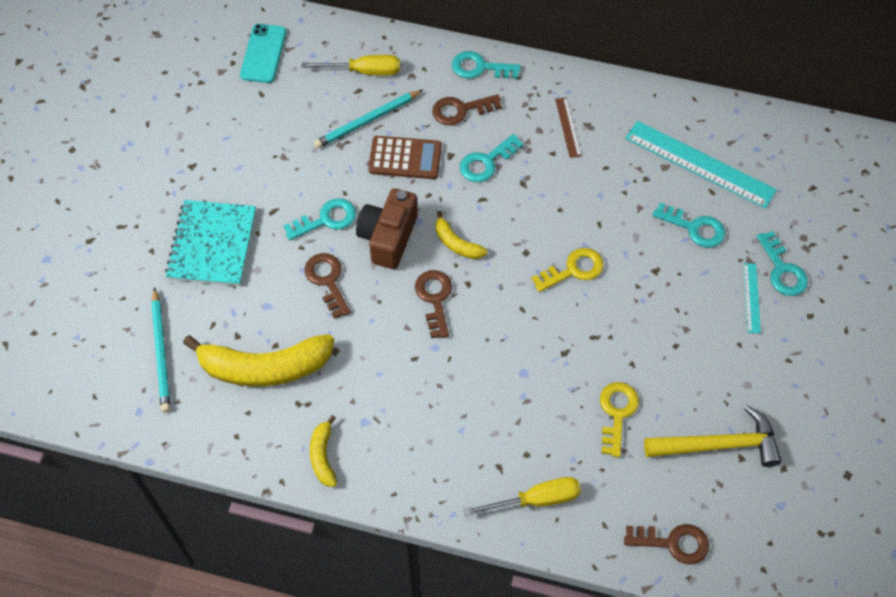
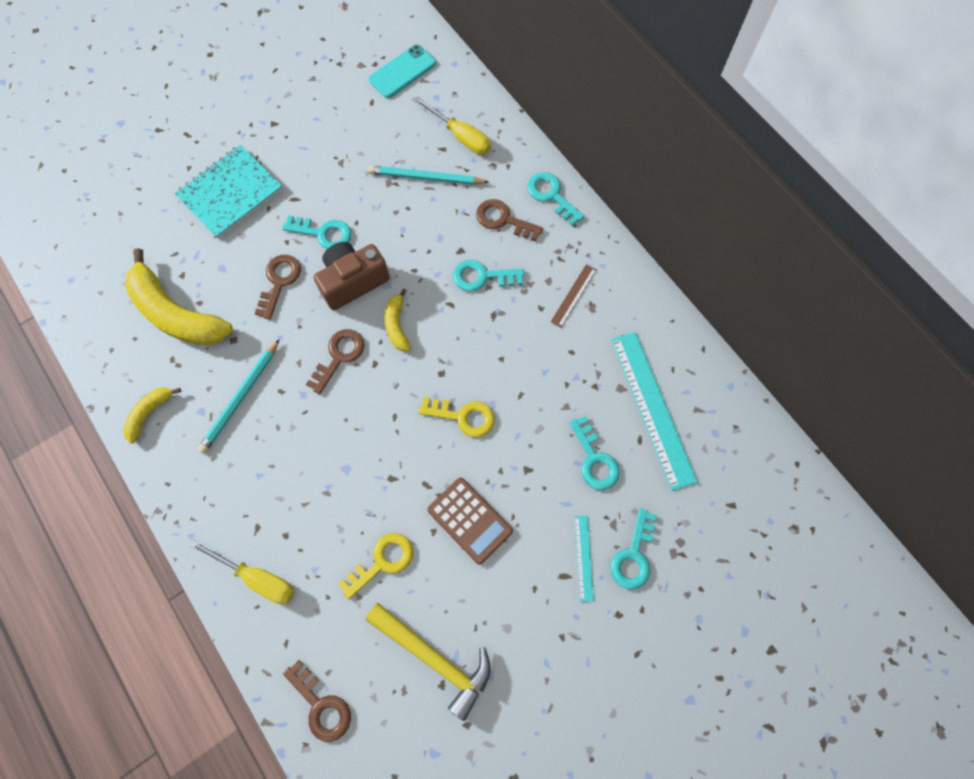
camera: 40 degrees right, 10 degrees up
turquoise pencil [151,287,170,413] -> turquoise pencil moved to [197,339,280,454]
brown calculator [368,136,442,179] -> brown calculator moved to [427,478,513,565]
turquoise ruler [743,263,761,333] -> turquoise ruler turned 45 degrees counterclockwise [574,516,594,602]

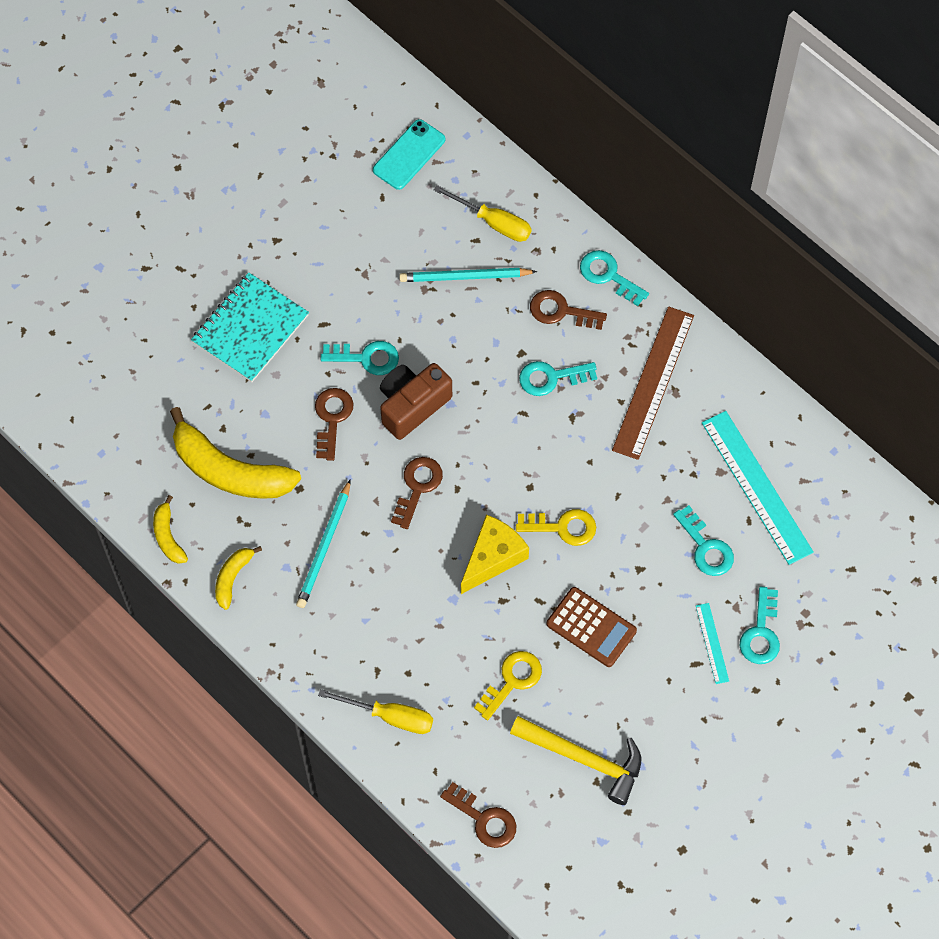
camera: 10 degrees left, 5 degrees down
yellow banana [385,289,411,351] -> yellow banana moved to [153,495,188,564]
brown ruler [551,264,596,328] -> brown ruler [612,306,694,460], size x2.11
none -> yellow cheese [461,514,529,594]

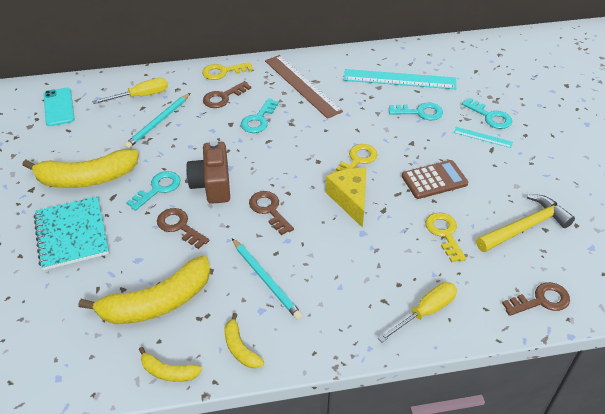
camera: 55 degrees left, 20 degrees down
turquoise key [580,250,649,306] -> yellow key [202,62,253,80]
none -> yellow banana [22,149,139,188]

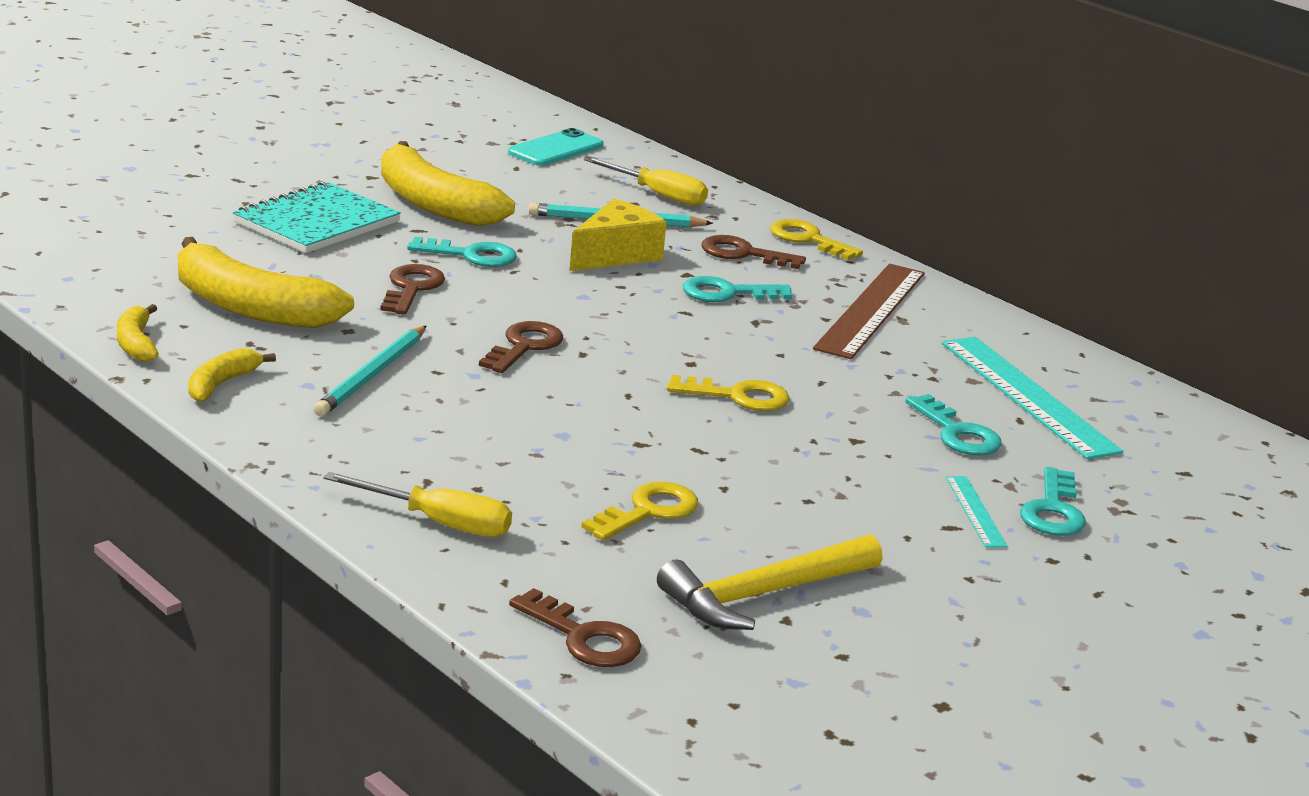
camera: 55 degrees right, 20 degrees down
brown camera [186,141,230,204] -> none
yellow cheese [326,168,366,228] -> yellow cheese moved to [570,199,667,271]
brown calculator [402,160,468,199] -> none
yellow hammer [476,194,575,252] -> yellow hammer turned 120 degrees clockwise [657,534,882,630]

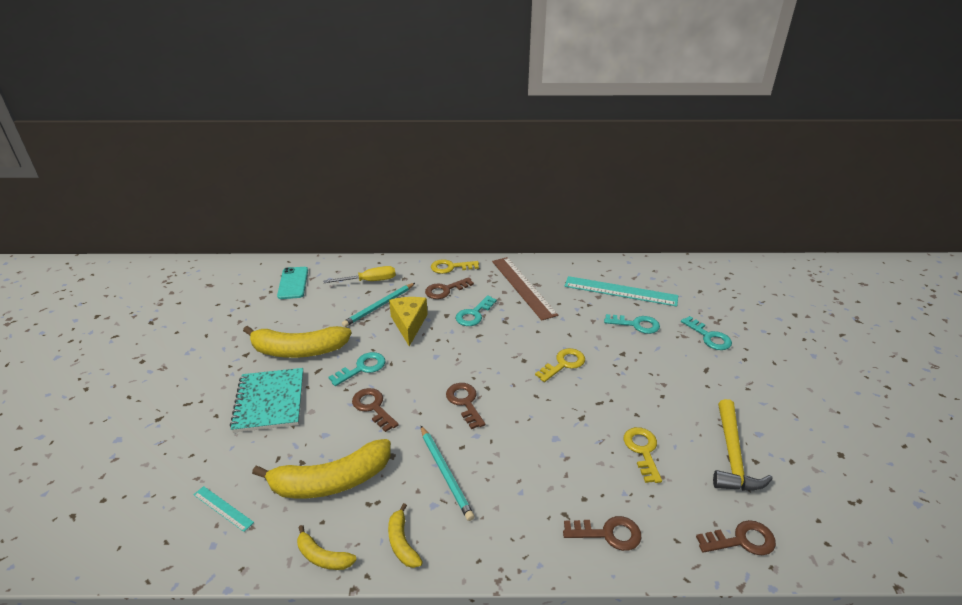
camera: 45 degrees left, 10 degrees up
yellow screwdriver [323,472,512,537] -> brown key [563,516,641,551]
turquoise ruler [946,476,1007,548] -> turquoise ruler moved to [193,486,254,532]

